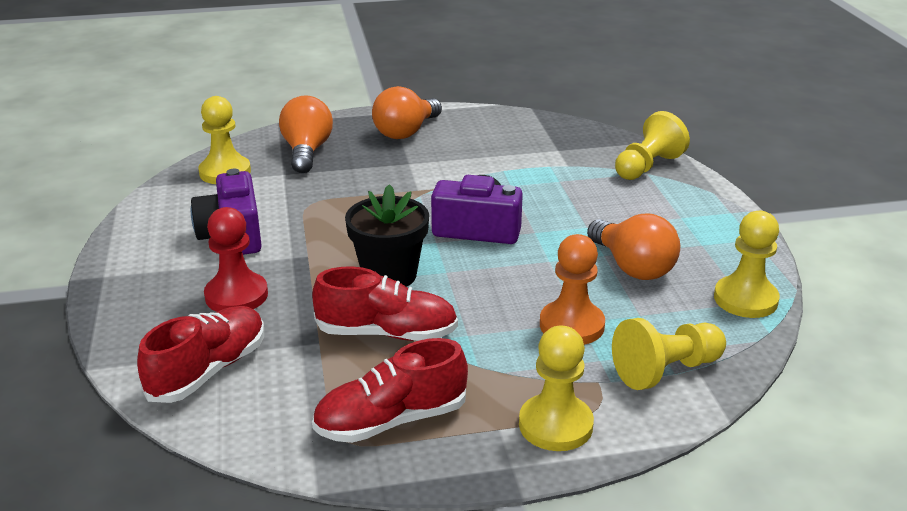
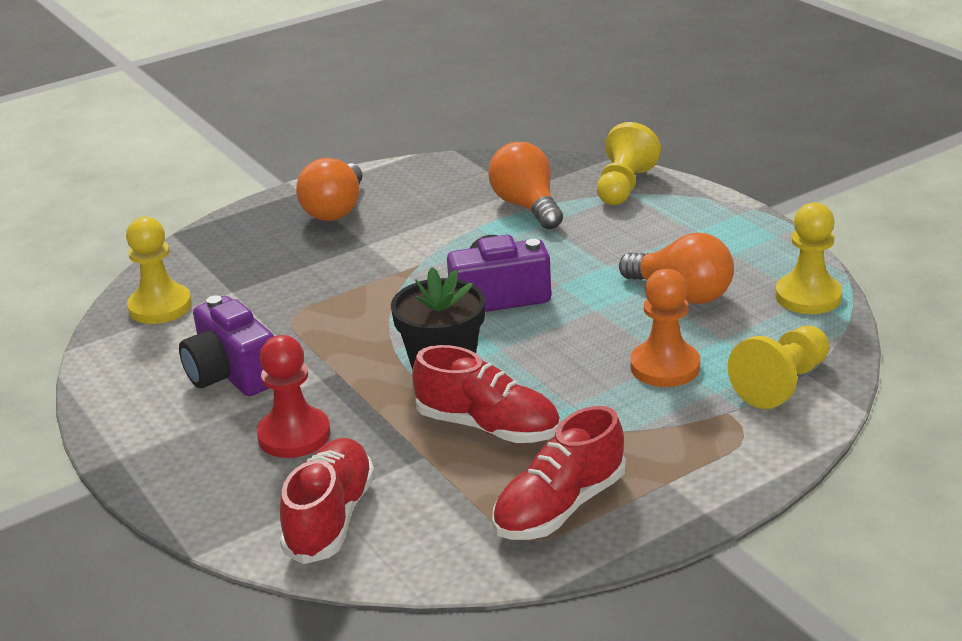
camera: 20 degrees left, 0 degrees up
orange light bulb [279,95,333,173] -> orange light bulb moved to [488,142,563,229]
red shoe [312,266,458,341] -> red shoe turned 45 degrees clockwise [412,345,560,443]
yellow pawn [519,326,594,451] -> none

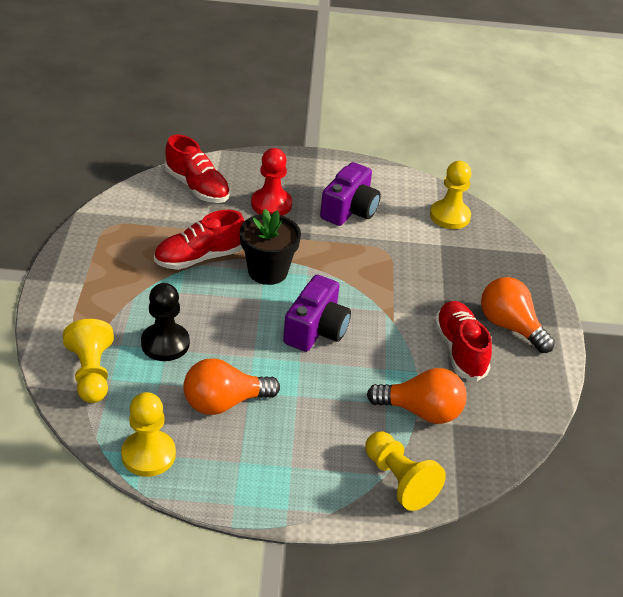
camera: 120 degrees right, 10 degrees up
purple camera [179,295,274,396] -> purple camera turned 120 degrees clockwise [320,162,381,226]
red shoe [492,406,626,540] -> red shoe moved to [434,301,492,382]
orange pawn [630,269,700,387] -> black pawn [141,283,190,361]

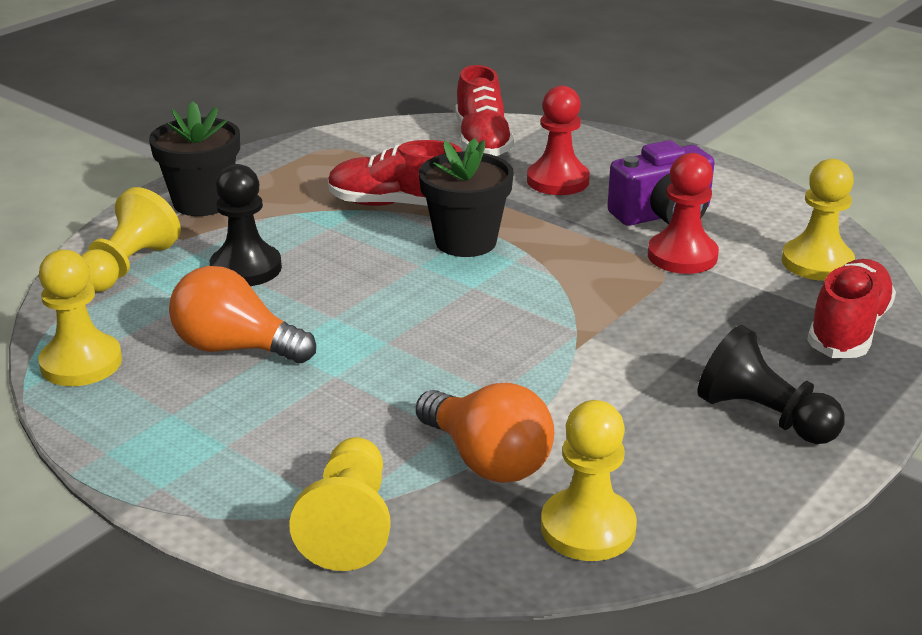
camera: 40 degrees right, 10 degrees down
purple camera [283,275,351,352] -> none
red shoe [434,301,492,382] -> red shoe moved to [807,259,896,358]
orange light bulb [481,277,555,353] -> black pawn [698,325,845,444]
none -> black flower pot [149,101,240,216]
none -> yellow pawn [541,400,637,561]
none -> red pawn [648,153,719,274]

